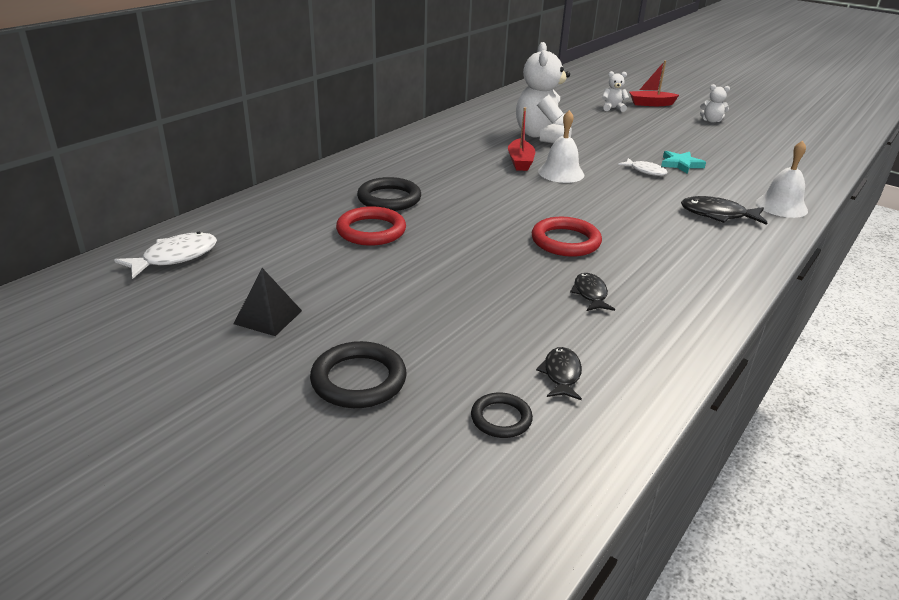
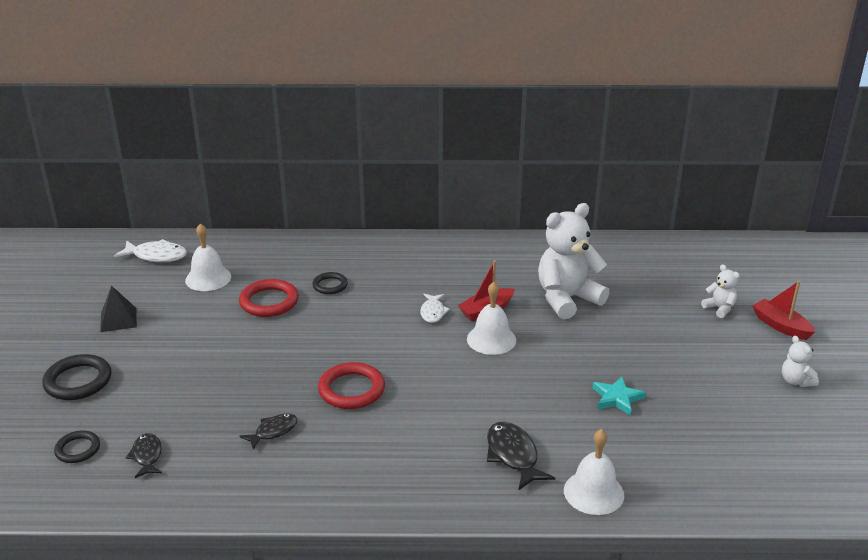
camera: 55 degrees right, 0 degrees up
black ring [357,177,421,211] -> black ring [312,272,348,294], size x0.61
black fish [536,347,582,400] -> black fish turned 75 degrees counterclockwise [126,433,162,478]
white fish [618,158,667,176] -> white fish moved to [420,294,450,323]
none -> white bell [185,223,231,291]

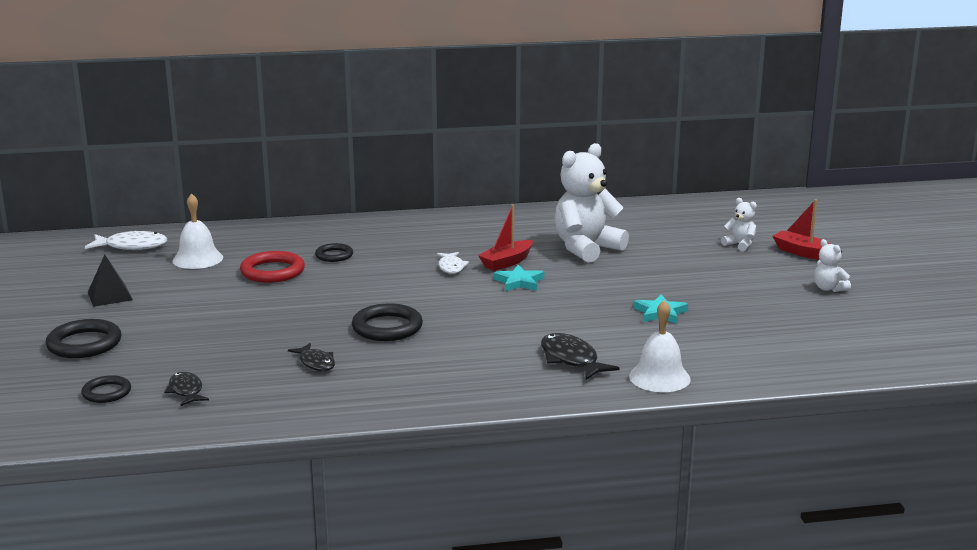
camera: 10 degrees left, 10 degrees down
black fish [239,413,297,450] -> black fish turned 105 degrees clockwise [288,343,335,371]
red ring [318,362,385,409] -> black ring [352,303,423,341]
white bell [467,282,516,355] -> turquoise star [493,265,544,291]

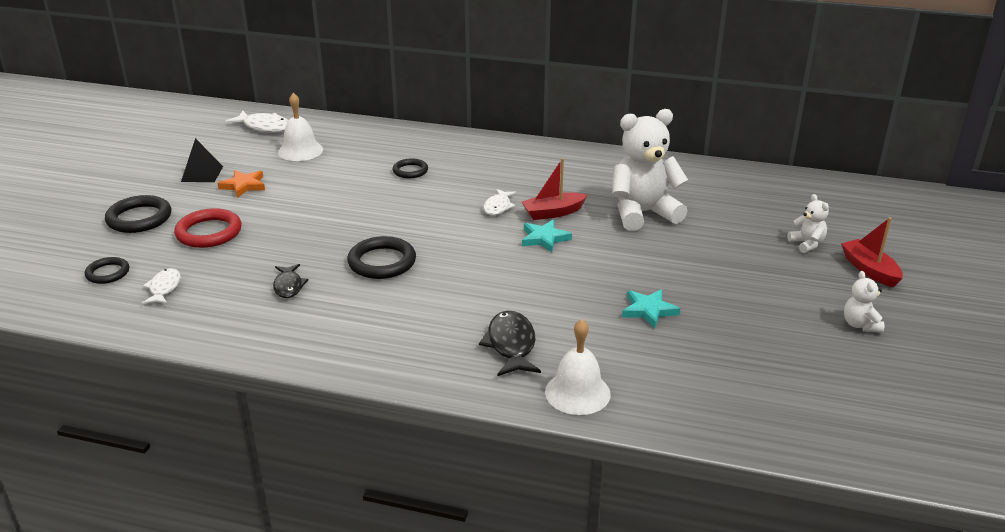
camera: 25 degrees right, 10 degrees up
black fish [164,372,209,406] -> white fish [142,268,181,304]
red ring [240,251,305,283] -> red ring moved to [174,208,242,248]
none -> orange star [217,170,265,198]

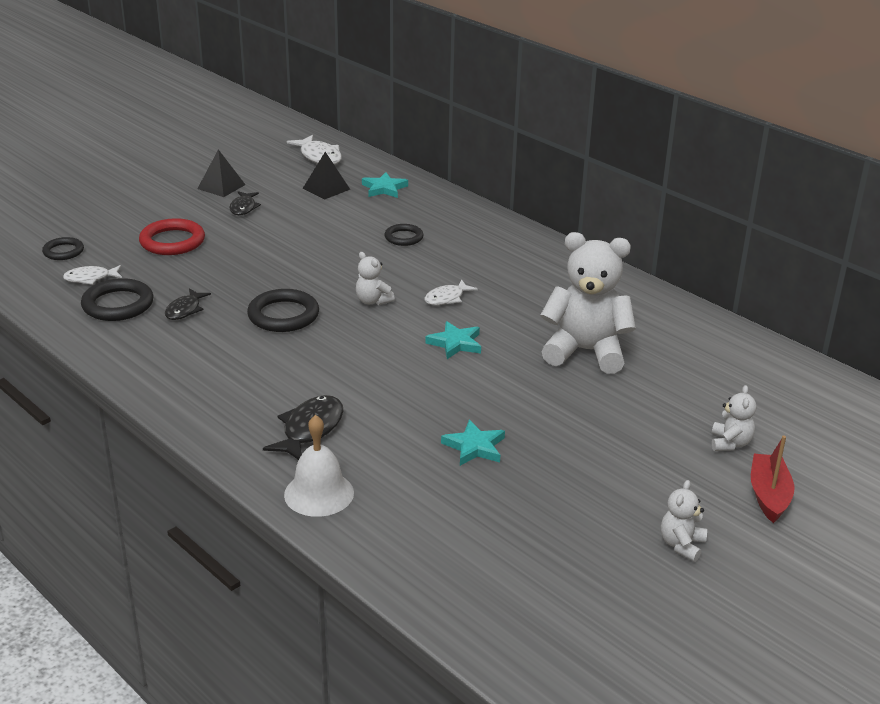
camera: 30 degrees right, 0 degrees up
black ring [105,195,171,233] -> black ring moved to [81,278,153,321]
white fish [142,268,181,304] -> white fish turned 135 degrees counterclockwise [63,265,122,285]
orange star [217,170,265,198] -> black fish [229,191,261,215]
white bell [278,93,323,161] -> black pyramid [303,152,350,200]
red boat [521,158,587,220] -> none
none -> white teddy bear [356,252,395,305]
none -> turquoise star [362,172,408,198]

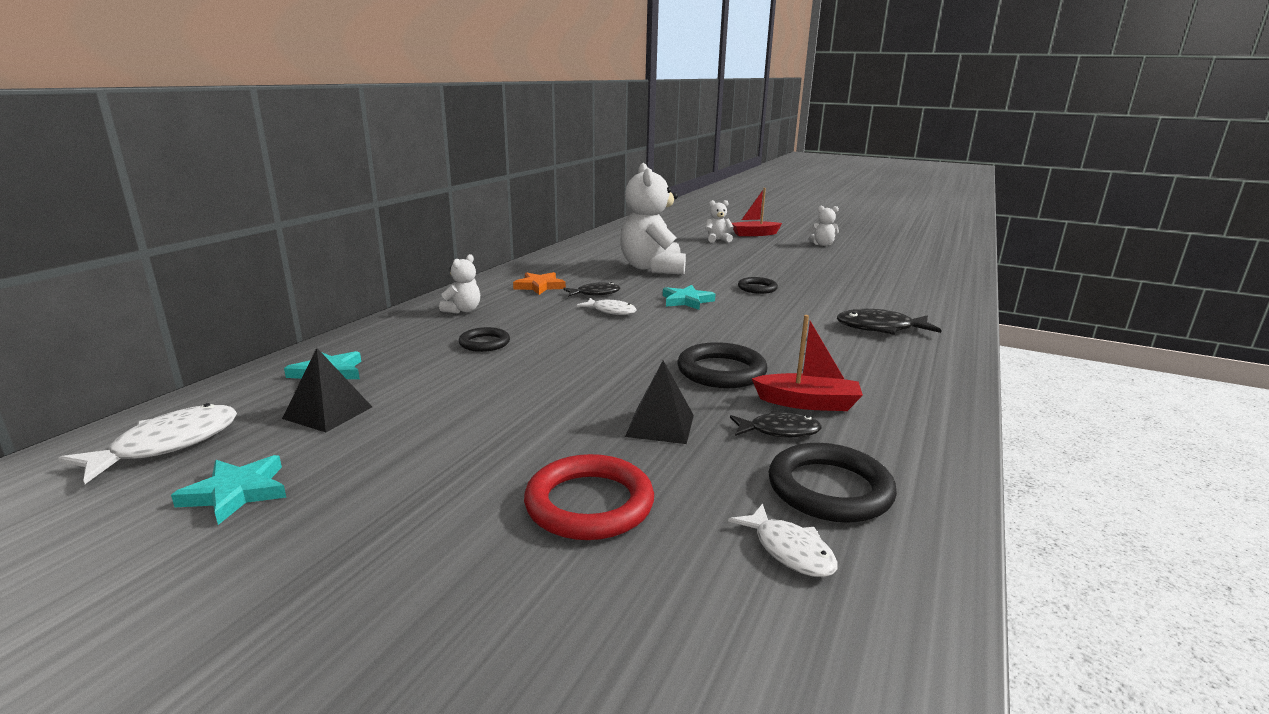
camera: 110 degrees left, 10 degrees down
black ring [42,237,84,260] -> black ring moved to [738,277,778,294]
black pyramid [197,149,245,197] -> black pyramid moved to [625,361,694,444]
black fish [229,191,261,215] -> black fish moved to [563,282,620,297]
white bell [284,415,354,517] -> none
white teddy bear [356,252,395,305] -> white teddy bear moved to [439,254,480,314]
turquoise star [441,420,505,466] -> turquoise star moved to [171,455,286,525]
none -> orange star [513,272,566,295]
none -> red boat [752,315,863,411]

